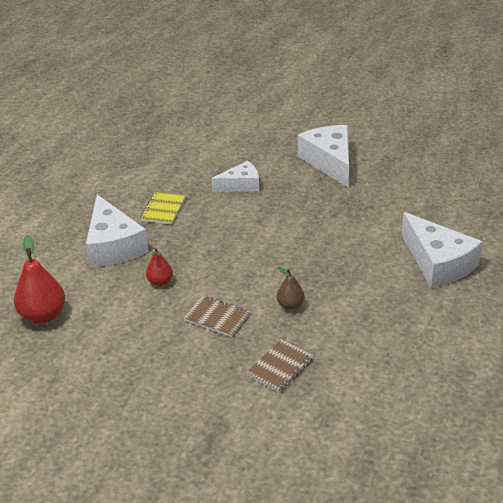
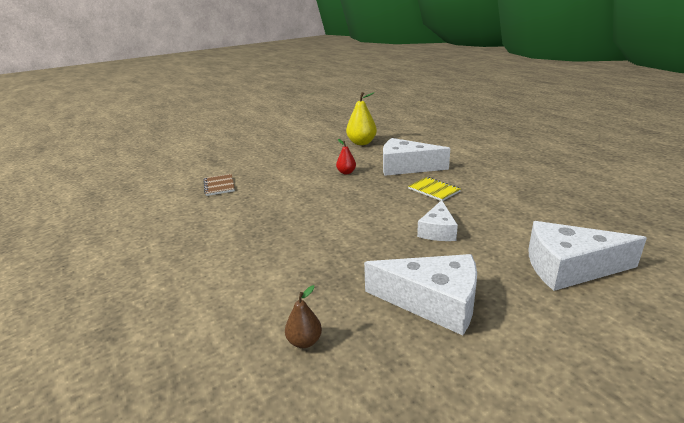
camera: 125 degrees right, 10 degrees down
red pear [14,235,65,324] -> yellow pear [346,92,377,145]
brown notebook [184,296,250,337] -> none
brown pear [277,267,304,310] -> brown pear moved to [285,285,322,348]
white cheese [402,212,482,288] -> white cheese moved to [529,221,647,291]

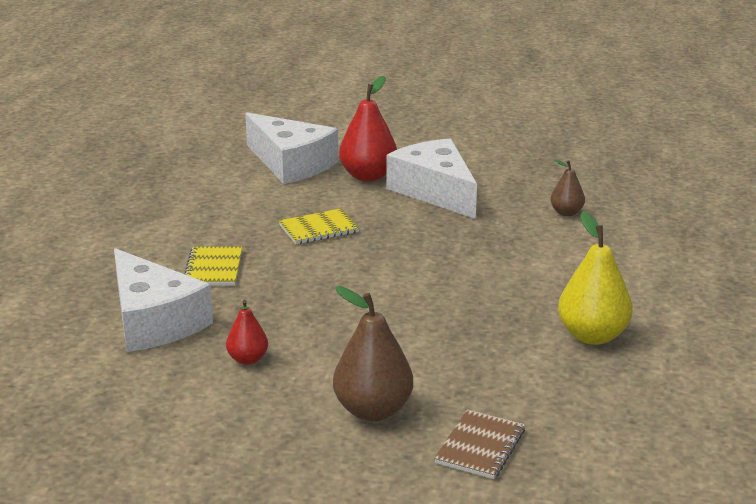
camera: 140 degrees left, 0 degrees up
yellow pear [346,92,377,145] -> yellow pear moved to [558,212,633,345]
white cheese [417,200,458,241] -> yellow notebook [279,208,359,244]
none -> brown pear [333,286,413,421]
none -> red pear [339,76,397,181]

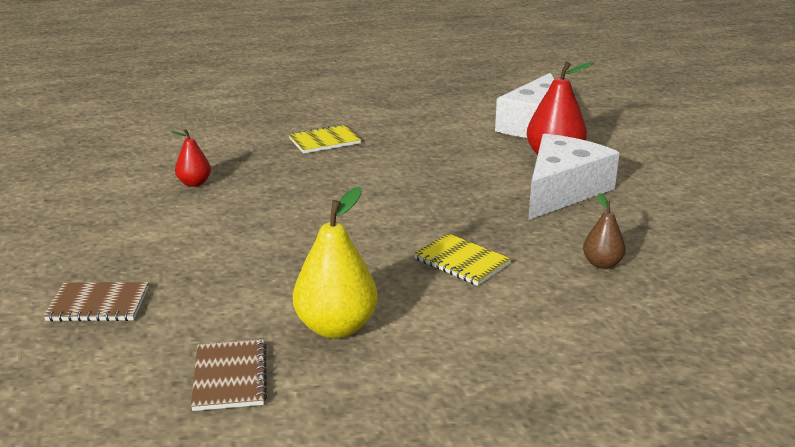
camera: 65 degrees right, 0 degrees up
white cheese [114,248,213,352] -> none
yellow notebook [279,208,359,244] -> yellow notebook moved to [414,233,511,286]
brown pear [333,286,413,421] -> none
none -> brown notebook [191,339,267,411]

